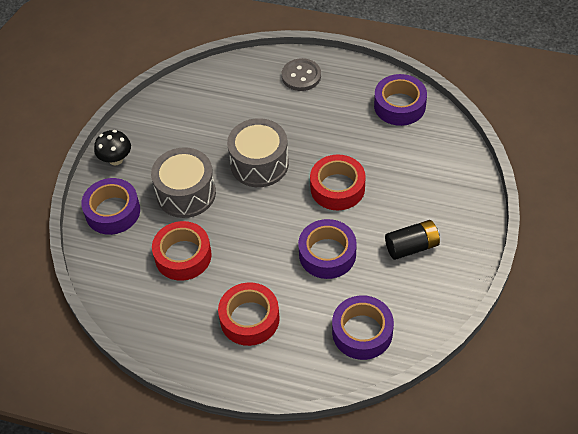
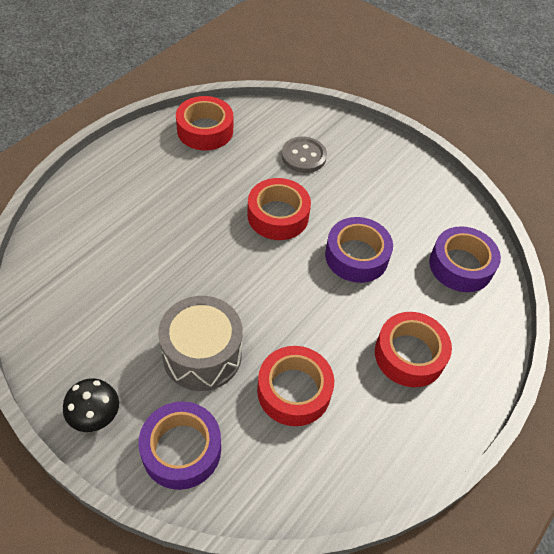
camera: 75 degrees left, 0 degrees up
grey drum [227,118,289,187] -> none
grey button [282,58,321,91] -> grey button moved to [282,137,327,173]
purple tape [374,74,427,126] -> red tape [176,96,233,150]
black battery [385,220,440,260] -> none

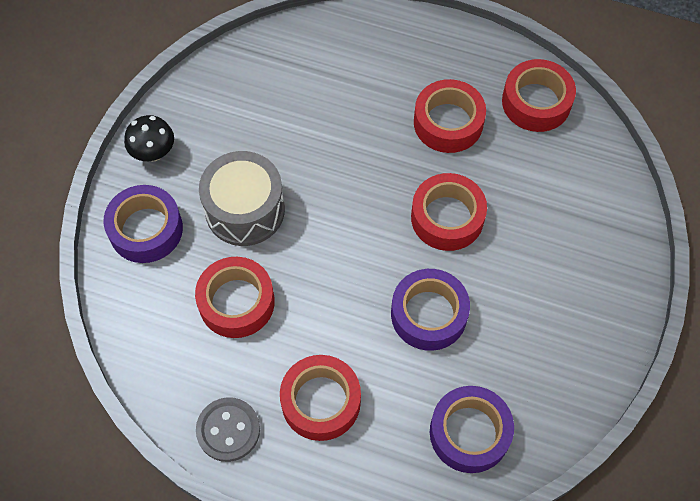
camera: 75 degrees right, 10 degrees up
grey button [282,137,327,173] -> grey button moved to [196,397,260,462]
none -> red tape [414,79,486,153]

